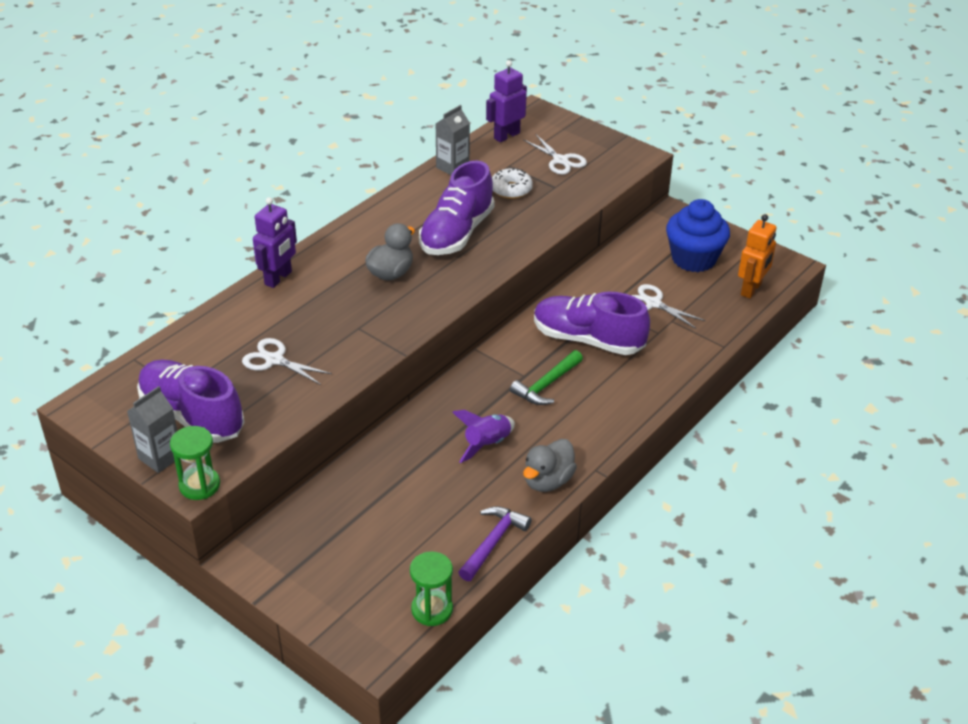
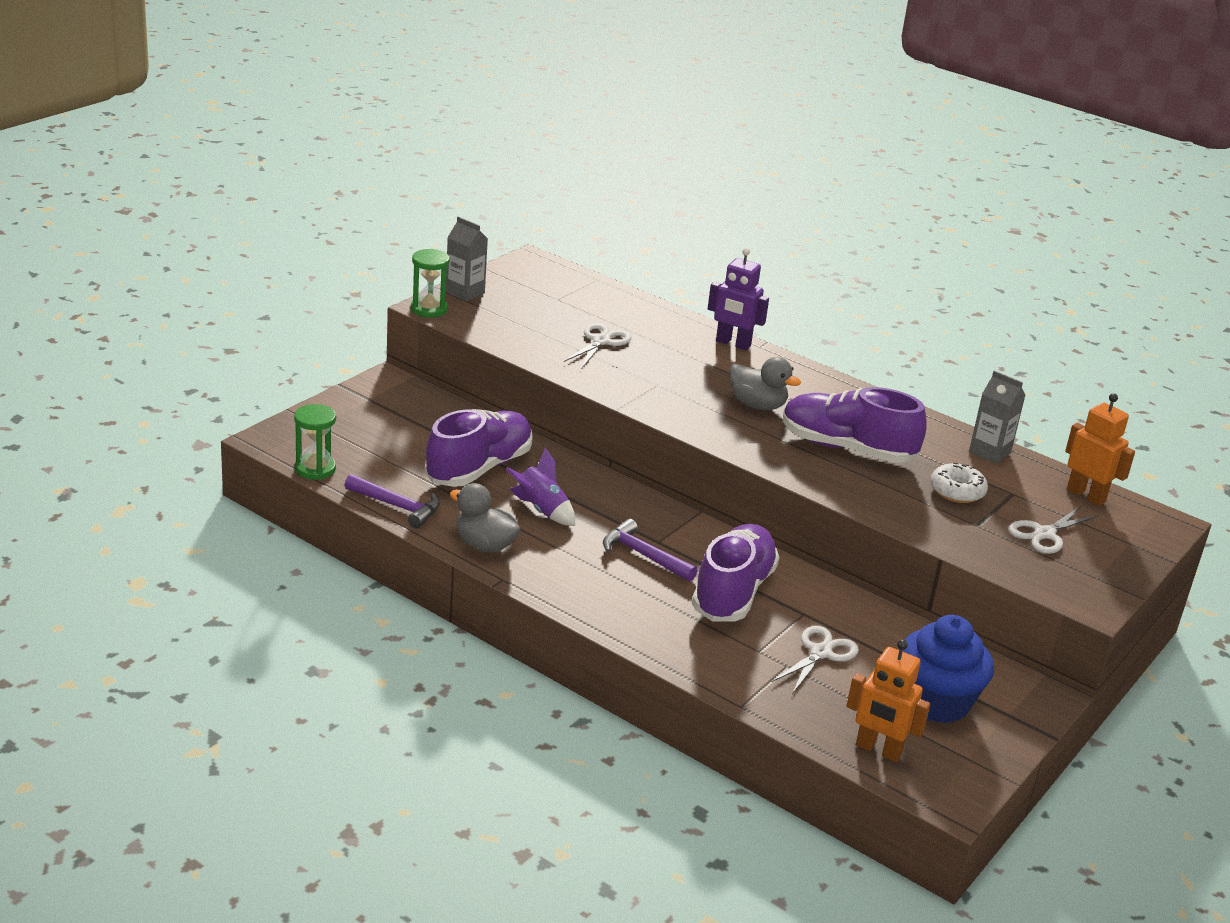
camera: 85 degrees right, 10 degrees down
purple shoe [137,360,245,443] -> purple shoe moved to [425,409,533,487]
purple robot [486,60,527,142] -> orange robot [1065,393,1135,506]
green hammer [510,350,583,405] -> purple hammer [603,518,698,582]

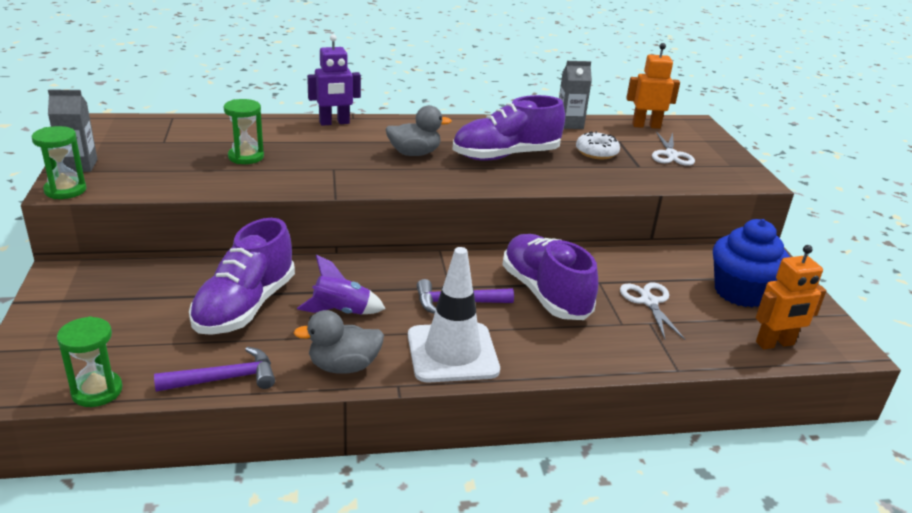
camera: 45 degrees left, 0 degrees up
purple shoe [425,409,533,487] -> purple shoe turned 150 degrees counterclockwise [189,218,295,335]
white scissors [564,323,632,368] -> green hourglass [224,99,264,164]
none -> white traffic cone [408,247,500,383]

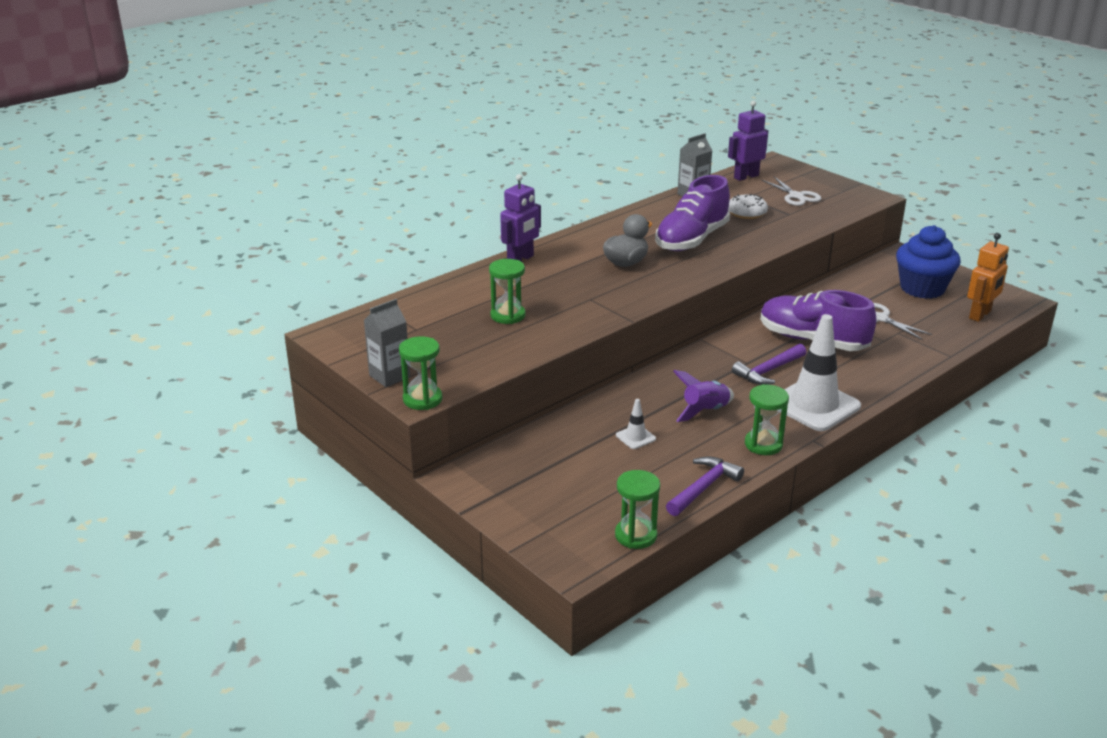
camera: 30 degrees left, 0 degrees up
purple shoe [189,218,295,335] -> white traffic cone [616,399,656,449]
grey duck [294,310,384,374] -> green hourglass [745,384,789,455]
orange robot [626,43,680,129] -> purple robot [728,101,768,181]

